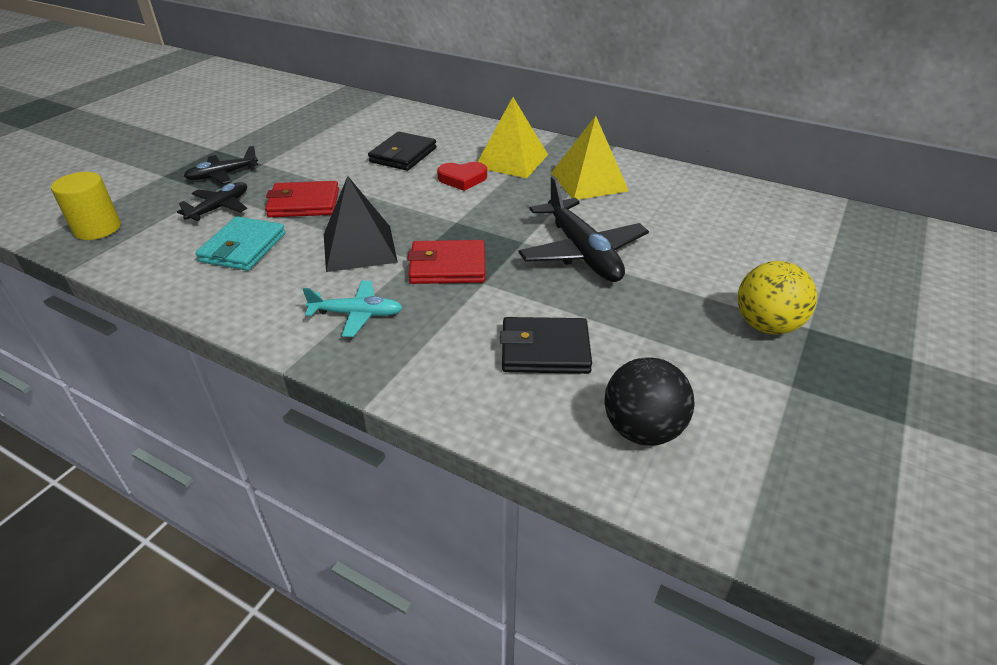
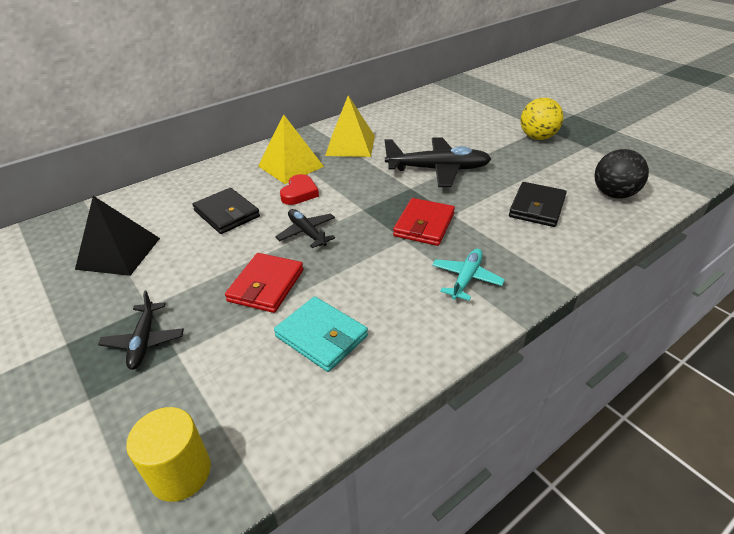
camera: 65 degrees left, 0 degrees up
black plane [177,182,247,221] -> black plane moved to [275,209,335,248]
black pyramid [324,176,398,272] -> black pyramid moved to [75,196,160,276]

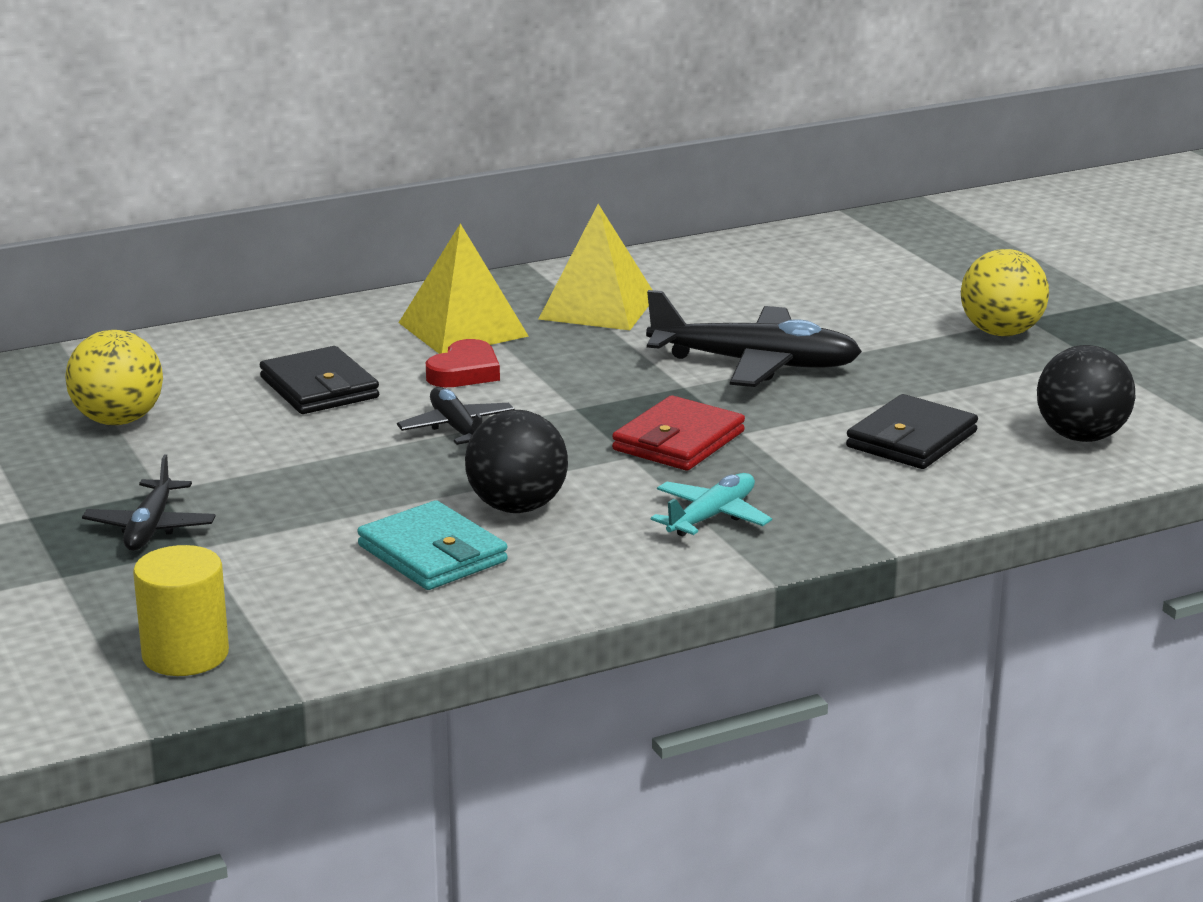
camera: 10 degrees right, 15 degrees down
black pyramid [75,196,160,276] -> yellow ball [65,330,163,425]
red wallet [225,253,304,313] -> none
none -> black ball [465,410,568,513]

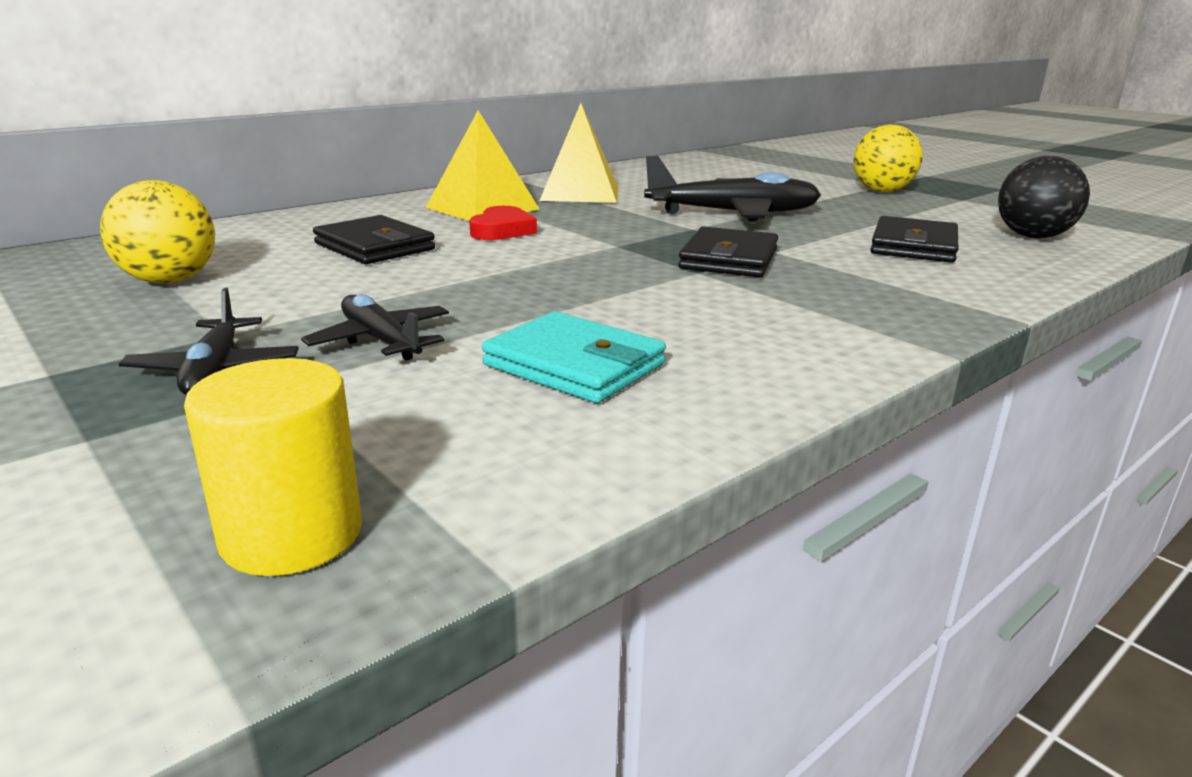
camera: 15 degrees left, 0 degrees up
black plane [397,387,515,445] -> black plane moved to [301,294,449,361]
black ball [465,410,568,513] -> none
red wallet [612,395,745,471] -> black wallet [678,227,778,277]
turquoise plane [651,473,772,537] -> none

